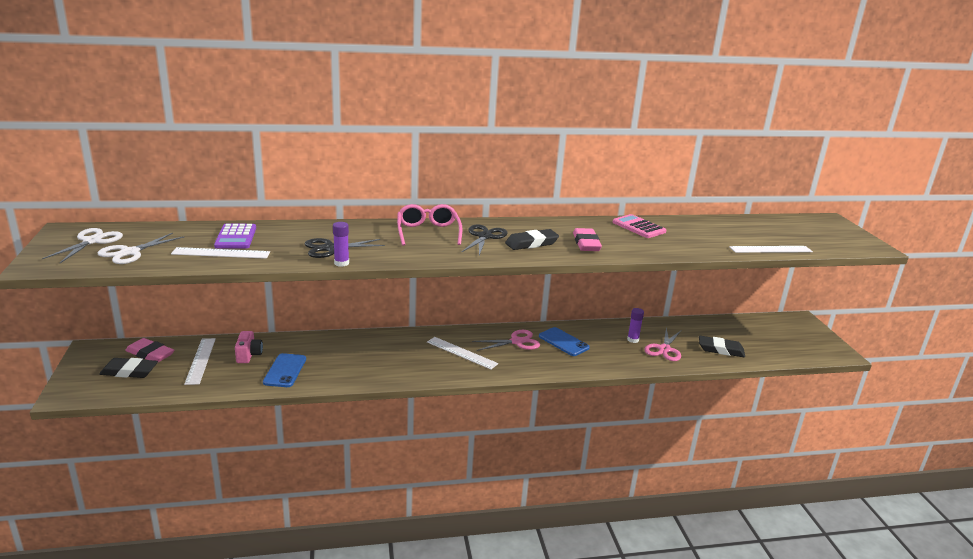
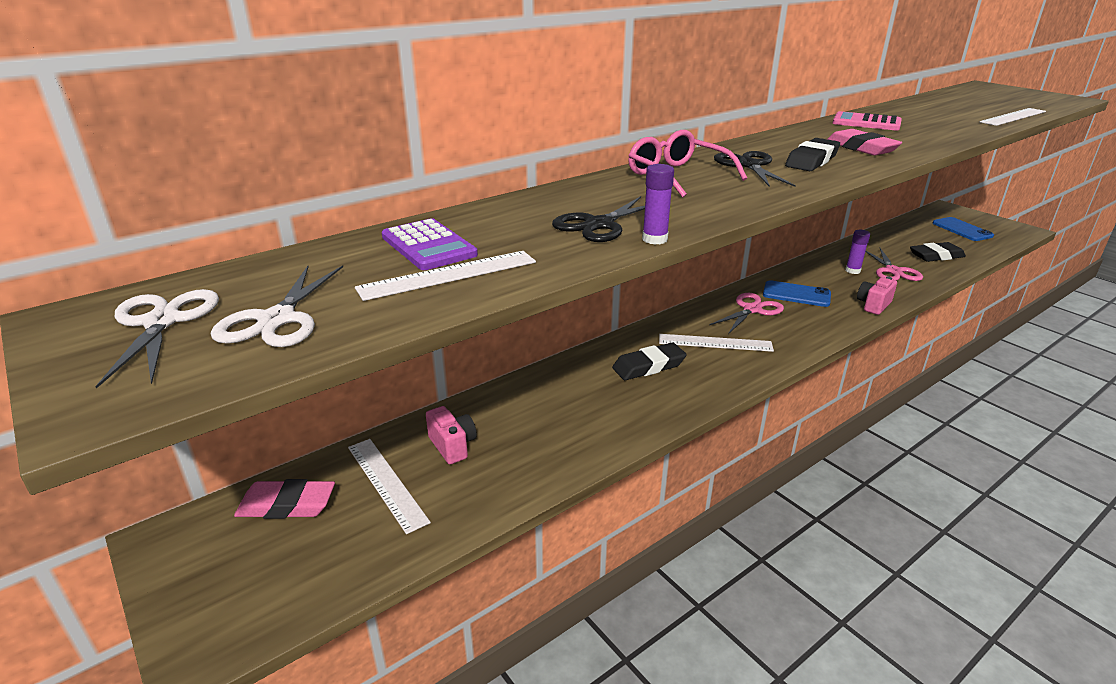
camera: 25 degrees left, 5 degrees up
black eraser [99,358,158,378] -> black eraser moved to [612,342,687,380]
blue phone [263,353,306,387] -> blue phone moved to [933,217,994,241]
none -> pink camera [857,276,897,315]

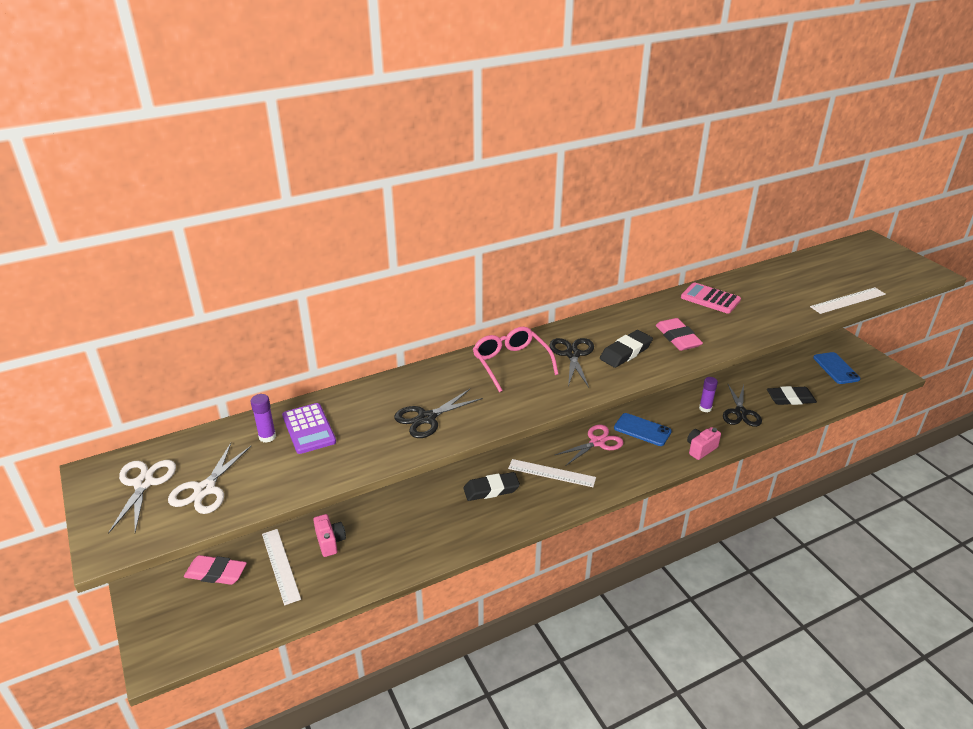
camera: 10 degrees right, 5 degrees up
white ruler [355,251,536,301] -> none
purple glue stick [642,164,674,245] -> purple glue stick moved to [251,394,276,443]
pink scissors [865,248,923,281] -> black scissors [723,384,762,427]

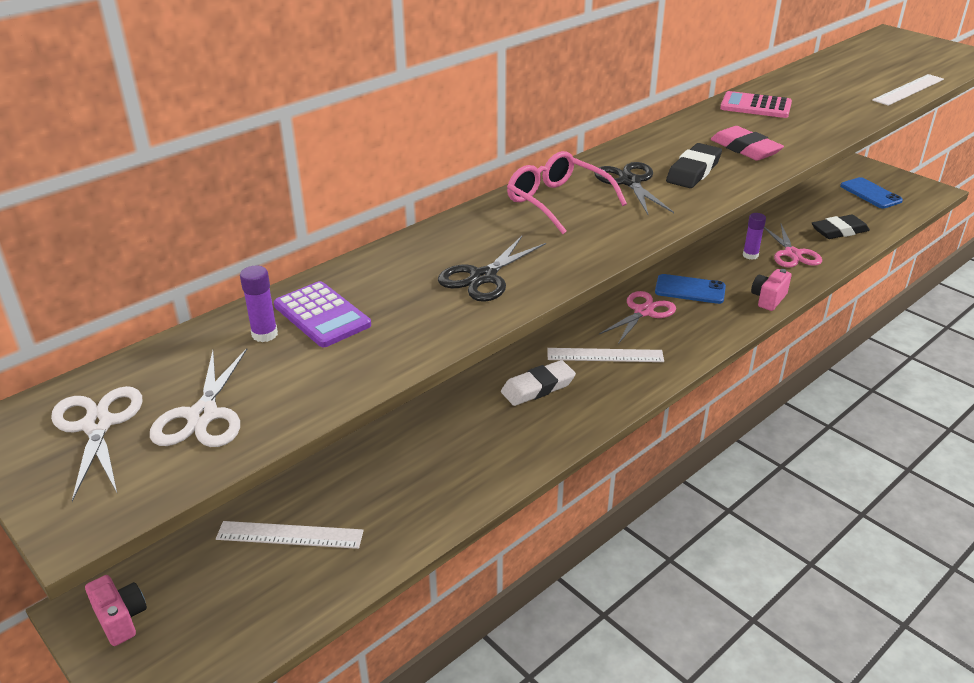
camera: 15 degrees left, 0 degrees up
pink eraser [184,555,247,585] -> none
white ruler [262,529,301,605] -> white ruler turned 45 degrees counterclockwise [216,521,364,549]
pink camera [313,514,346,557] -> pink camera moved to [85,575,147,646]
black eraser [463,472,520,501] -> white eraser [501,360,576,406]
black scissors [723,384,762,427] -> pink scissors [764,224,822,267]

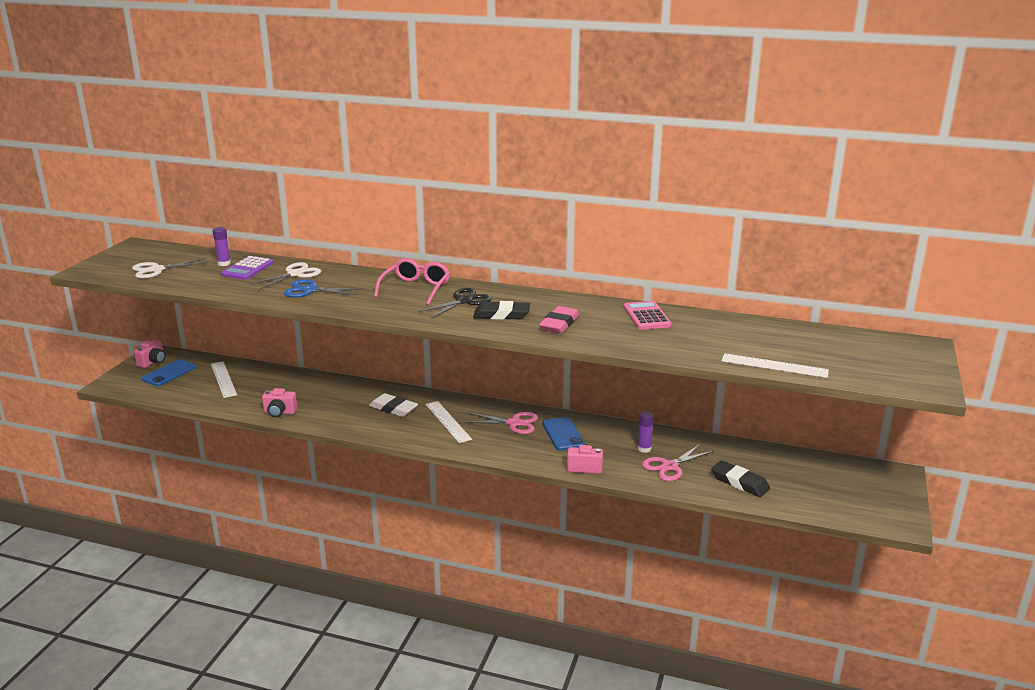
camera: 60 degrees right, 10 degrees down
white scissors [51,386,142,502] -> white scissors moved to [248,262,321,290]
black scissors [438,236,546,302] -> blue scissors [284,279,362,298]
blue phone [840,177,903,208] -> blue phone moved to [142,359,196,386]
none -> pink camera [262,388,297,417]

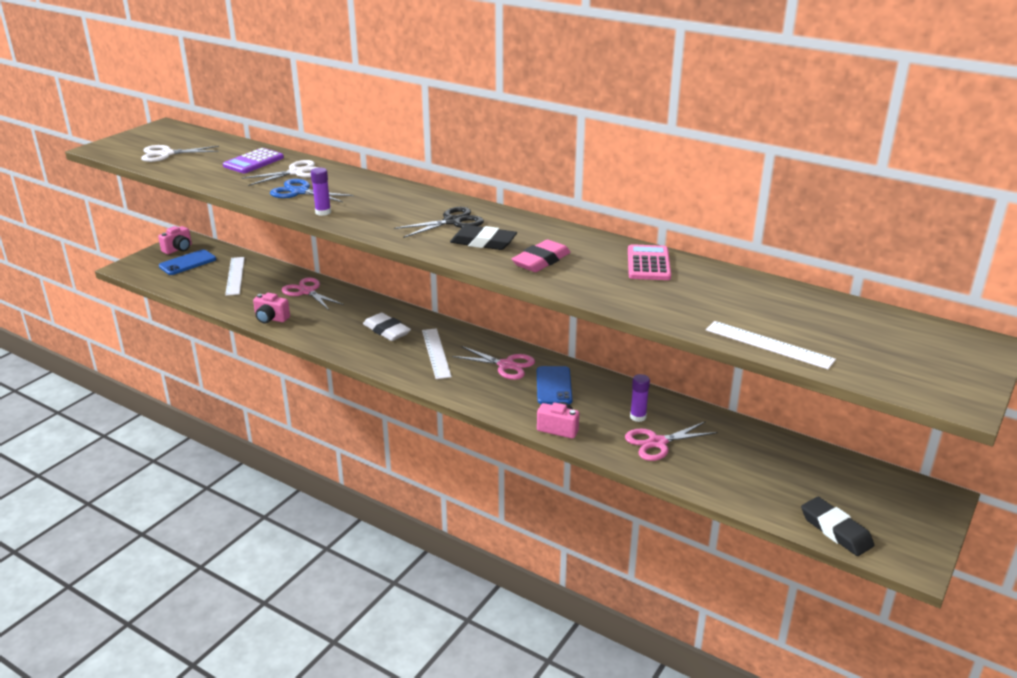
camera: 15 degrees right, 5 degrees up
purple glue stick [212,227,231,266] -> purple glue stick moved to [311,167,331,216]
pink glasses [374,258,450,305] -> none
black eraser [711,460,770,497] -> black eraser moved to [801,497,874,556]
none -> pink scissors [282,277,344,310]

